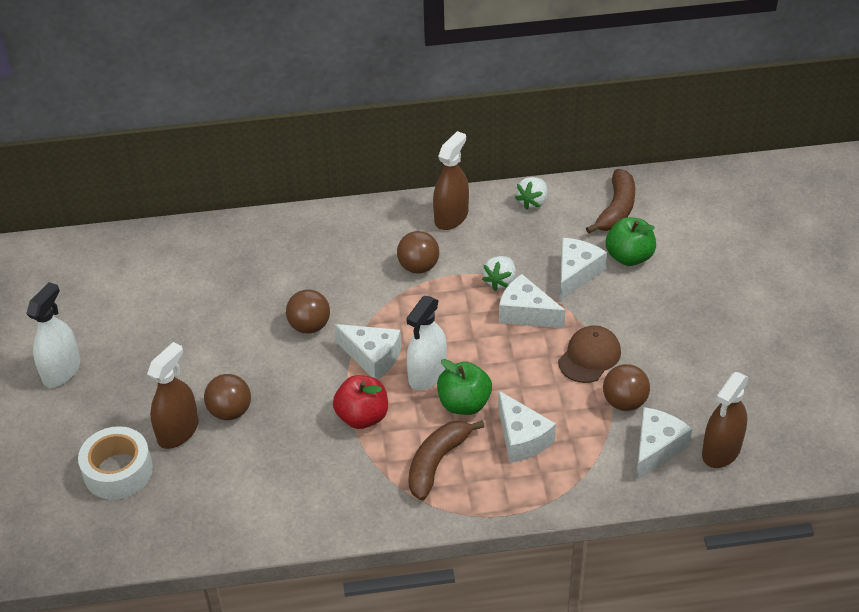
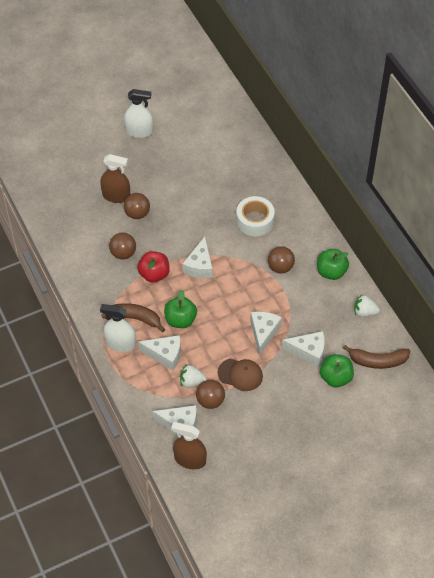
camera: 70 degrees right, 10 degrees up
white tape [78,426,153,500] -> white tape moved to [236,196,275,236]
brown ball [286,289,330,334] -> brown ball moved to [109,233,136,259]
white spray bottle [406,296,447,390] -> white spray bottle moved to [100,304,136,352]
brown spray bottle [433,131,469,230] -> green apple [317,249,349,280]
white strawberry [482,256,516,291] -> white strawberry moved to [180,364,207,388]
white cheese [498,390,556,463] -> white cheese turned 120 degrees counterclockwise [138,335,181,370]

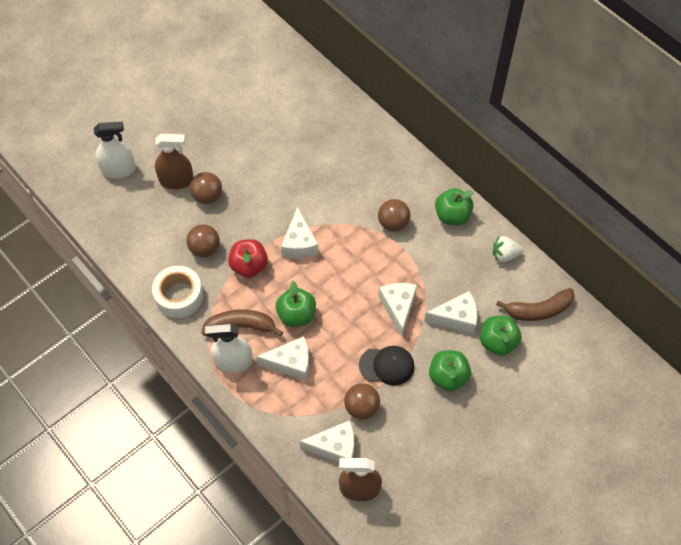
camera: 15 degrees left, 5 degrees up
white spray bottle [124,89,153,138] -> white spray bottle moved to [94,122,136,179]
white strawberry [180,364,207,388] -> none
brown cap [218,358,263,391] -> black cap [359,346,415,386]
white tape [236,196,275,236] -> white tape moved to [152,266,203,318]
none -> green apple [429,350,471,391]

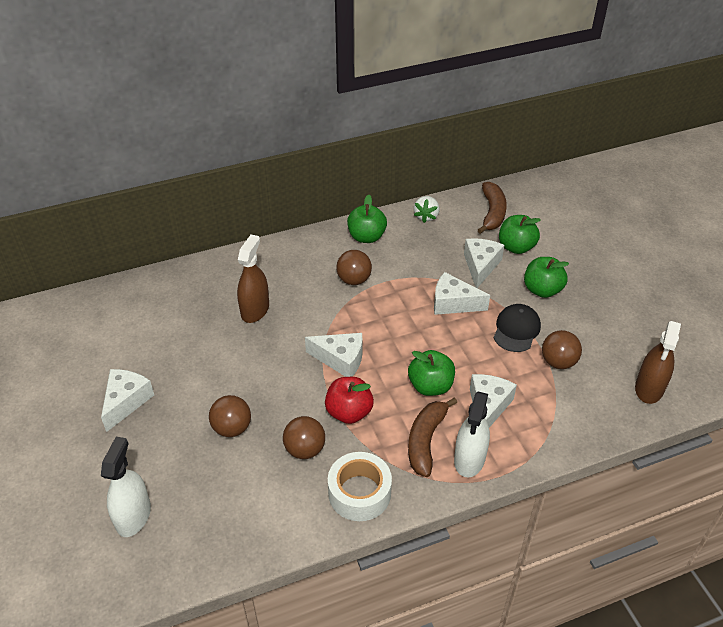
camera: 70 degrees left, 15 degrees down
brown spray bottle [155,134,194,189] -> brown spray bottle moved to [237,234,269,323]
white cheese [299,420,354,462] -> white cheese moved to [101,369,154,432]

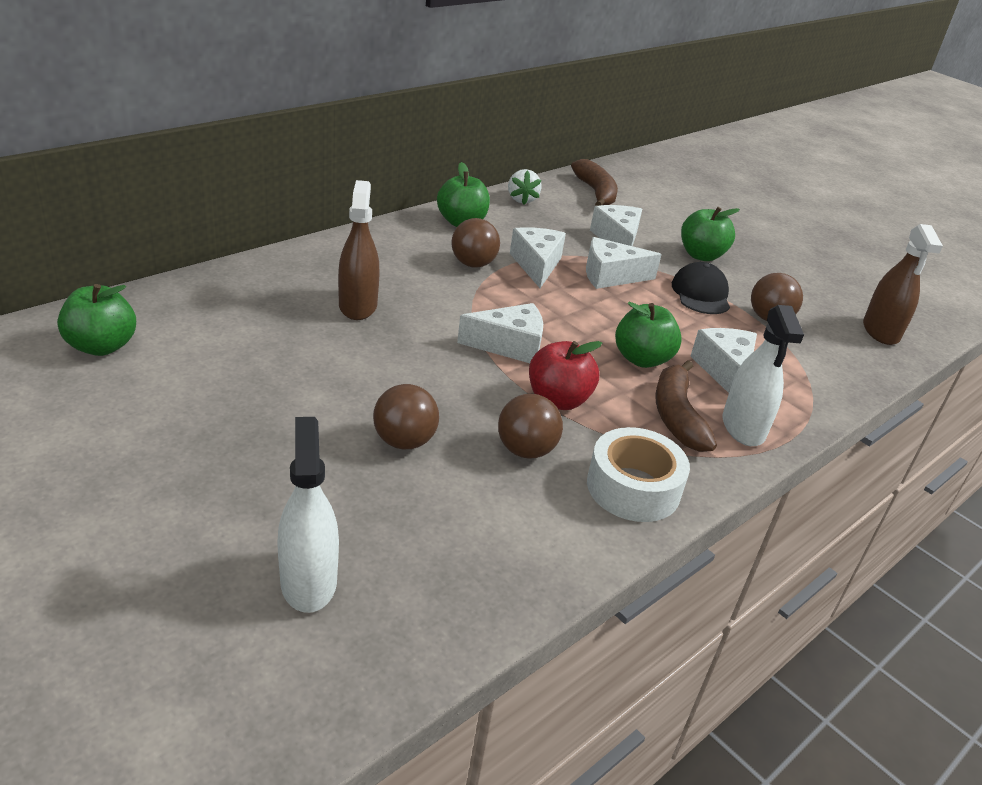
camera: 25 degrees left, 10 degrees down
white cheese [101,369,154,432] -> white cheese moved to [510,227,566,288]
green apple [499,215,541,254] -> green apple moved to [57,284,136,356]

